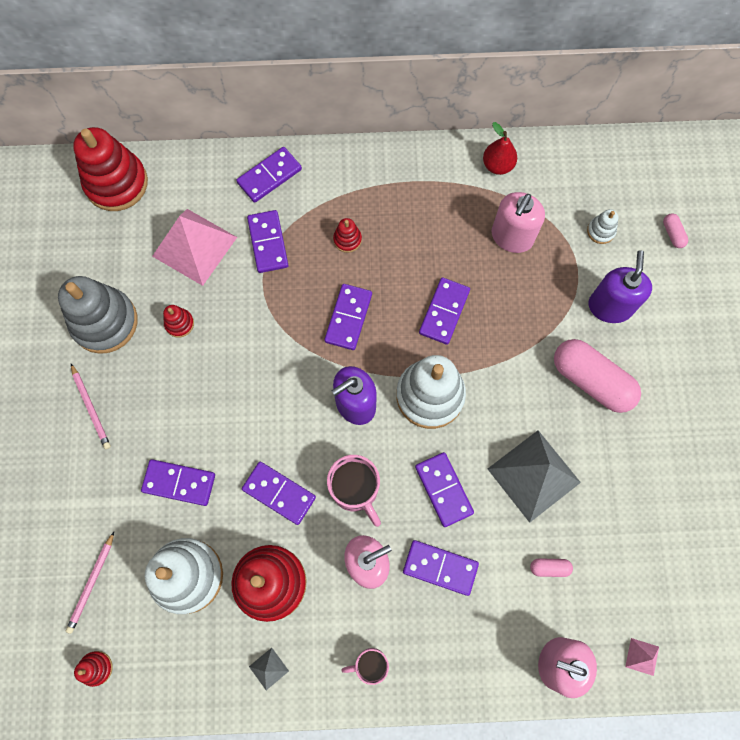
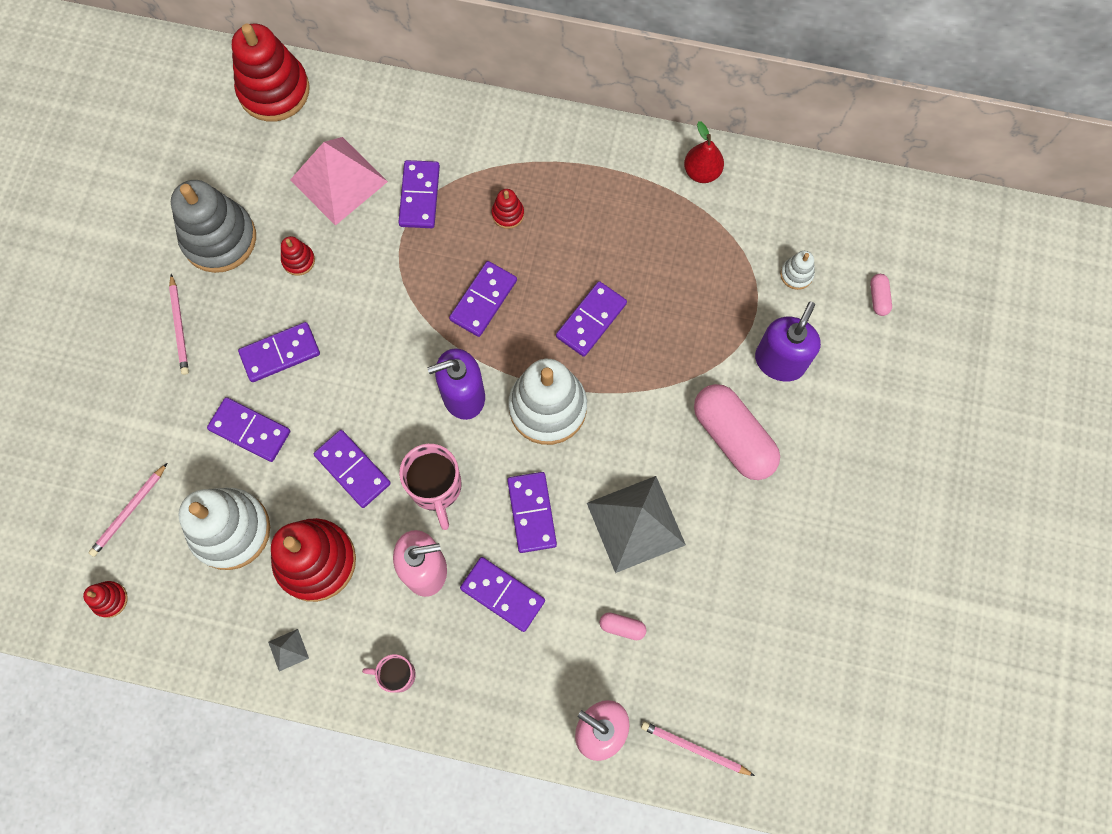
camera: 15 degrees right, 0 degrees up
purple domino [236,147,302,203] -> purple domino moved to [238,322,320,382]
pink soap dispenser [492,192,545,253] -> none
pink pyramid [625,638,659,676] -> pink pencil [641,721,755,776]

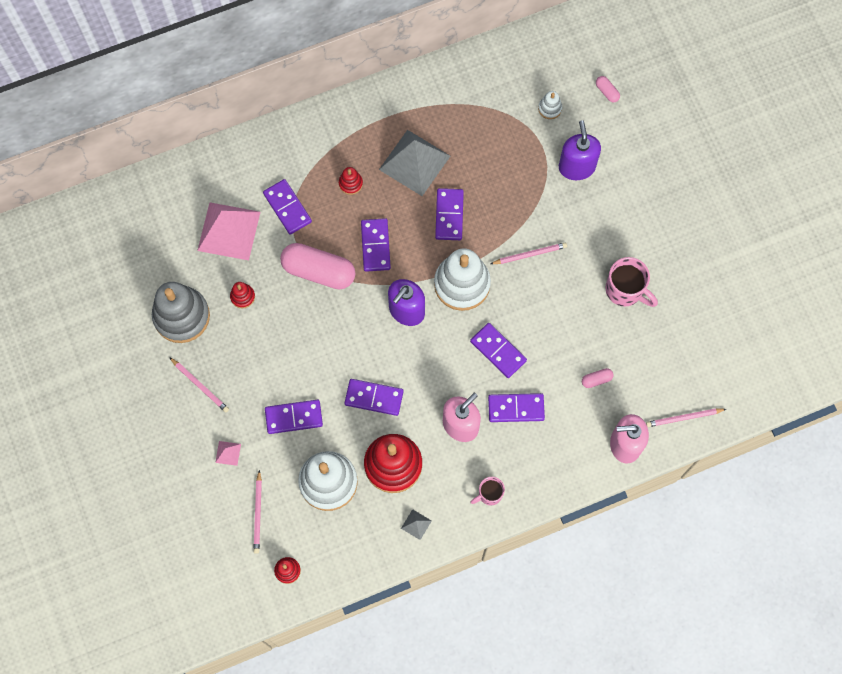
camera: 35 degrees left, 0 degrees up
red stacking toy [232,23,310,122] -> none
purple domino [238,322,320,382] -> none
pink mug [399,444,462,530] -> pink mug moved to [605,257,658,307]
grey pyramid [587,476,686,573] -> grey pyramid moved to [379,130,450,196]
red pear [684,121,724,183] -> none
pink capsule [694,384,780,480] -> pink capsule moved to [280,243,355,289]
none -> pink pyramid [215,441,241,466]
none -> pink pencil [490,242,567,264]

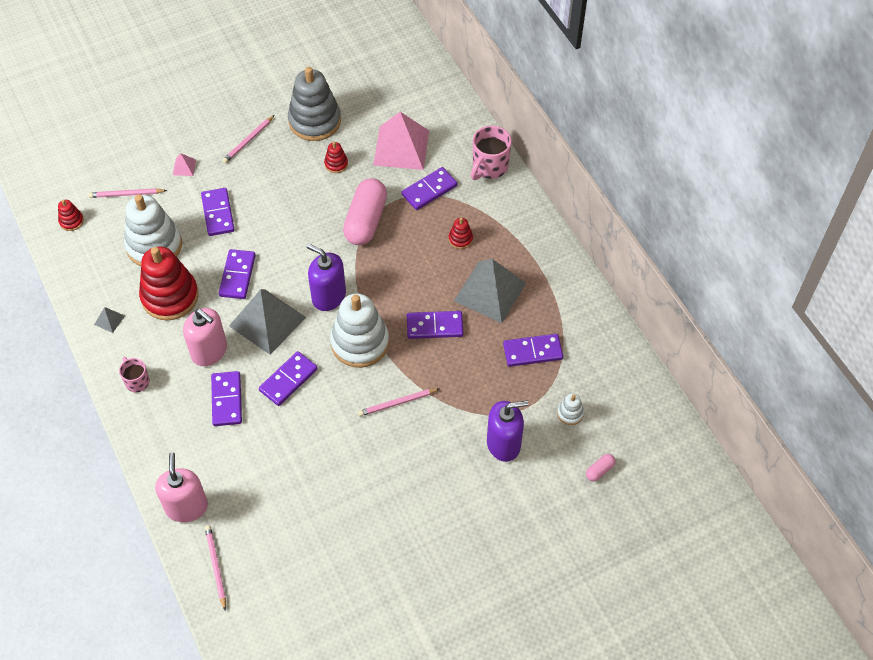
camera: 85 degrees right, 15 degrees down
purple domino [361,218,391,272] -> purple domino moved to [503,334,563,367]
pink pencil [490,242,567,264] -> pink pencil turned 90 degrees clockwise [358,388,439,417]
pink capsule [582,368,614,388] -> none
pink mug [605,257,658,307] -> pink mug moved to [471,126,512,180]
none -> grey pyramid [229,289,306,355]

